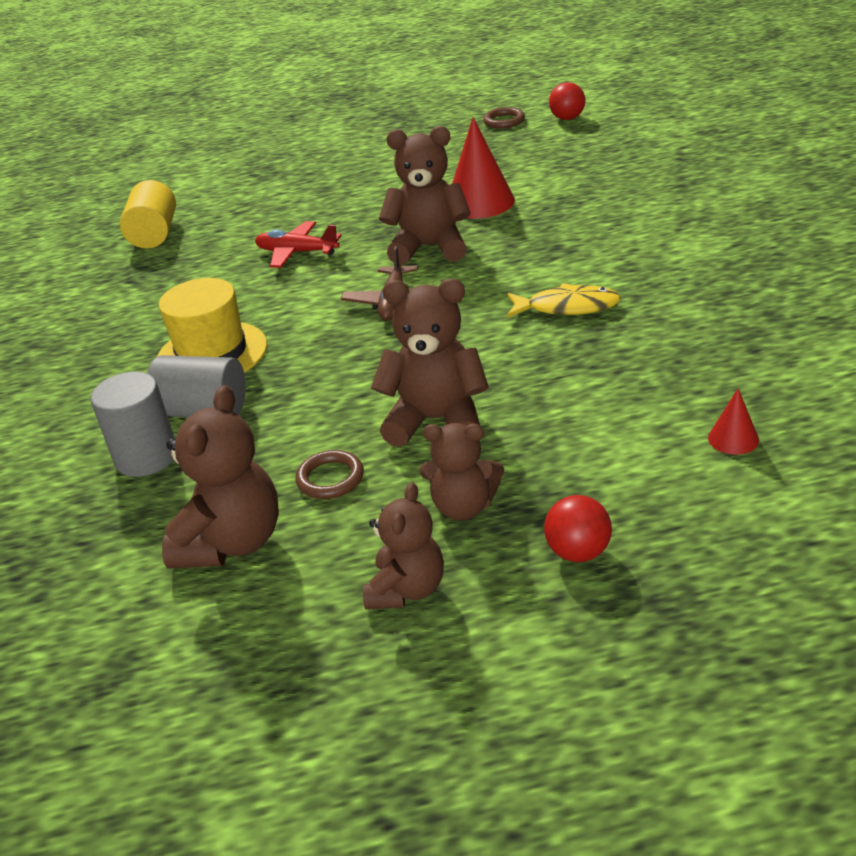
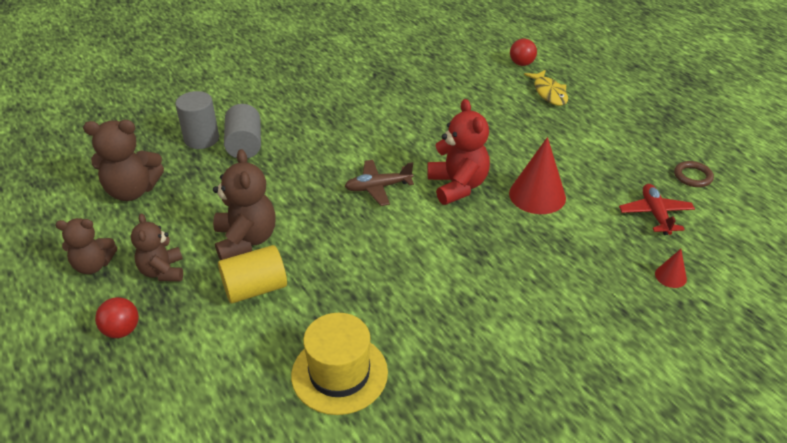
camera: 65 degrees right, 5 degrees up
yellow cylinder [120,180,176,249] -> yellow cylinder moved to [218,245,287,304]
yellow hat [157,278,267,373] -> yellow hat moved to [291,313,388,415]
red plane [255,221,342,268] -> red plane moved to [619,184,695,235]
brown ring [295,450,364,499] -> none
brown teddy bear [379,126,471,265] -> red teddy bear [427,99,490,205]
yellow fish [507,283,621,318] -> yellow fish moved to [524,70,568,106]
red ball [549,82,585,120] -> red ball moved to [510,39,537,66]
red cone [708,389,759,455] -> red cone moved to [655,249,687,288]

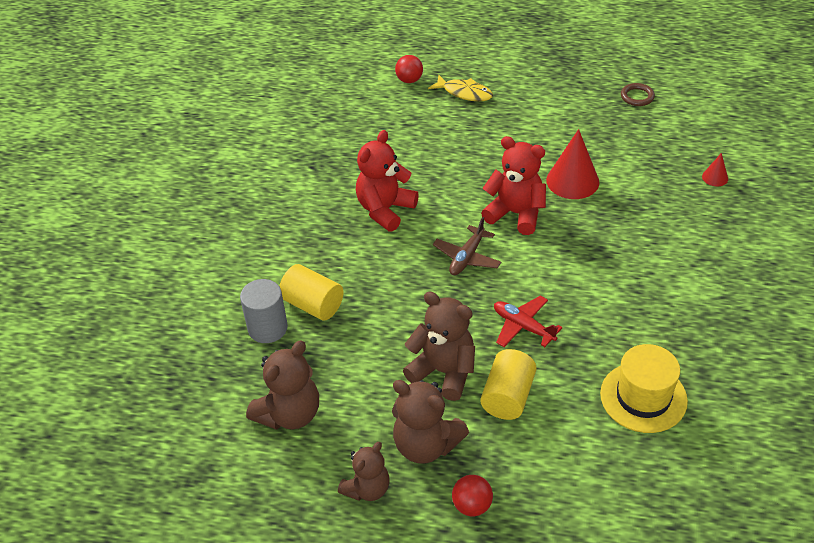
camera: 45 degrees left, 5 degrees up
brown teddy bear [131,213,183,281] -> brown teddy bear [392,380,469,464], size x1.51
grey cylinder [224,104,261,159] -> yellow cylinder [279,264,344,321]
red plane [619,184,695,235] -> red plane moved to [494,295,562,347]
none -> red teddy bear [356,130,419,232]

